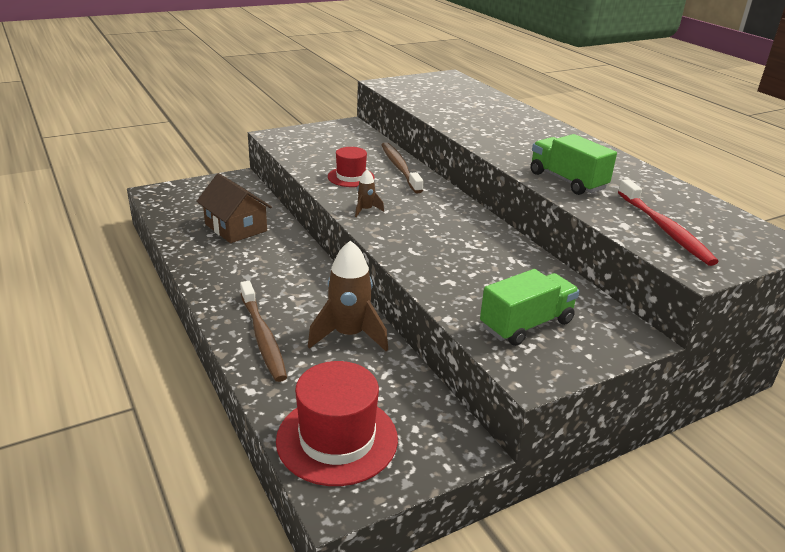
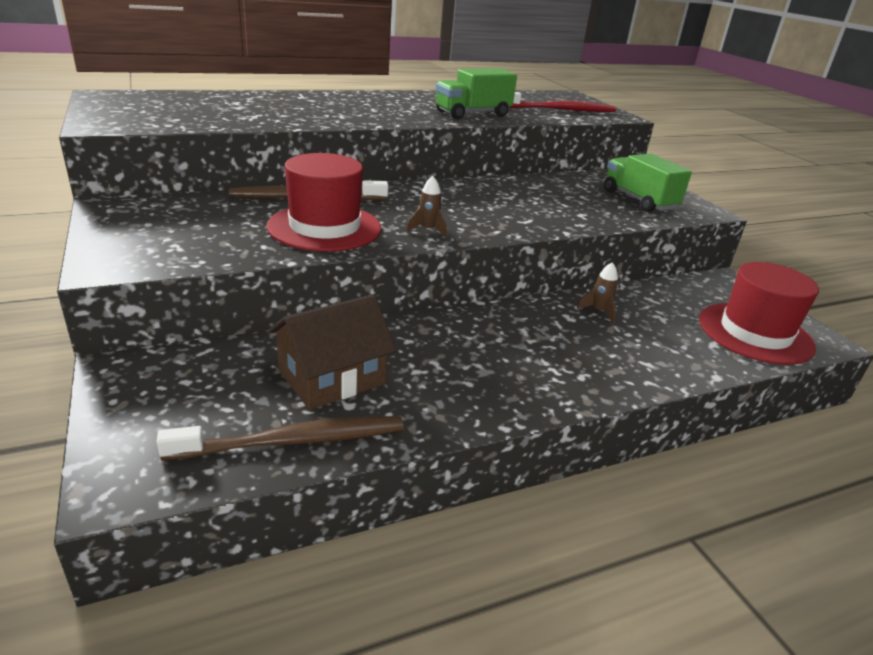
camera: 85 degrees left, 0 degrees up
brown toothbrush [240,281,287,382] -> brown toothbrush moved to [156,416,404,460]
brown rocket [308,240,388,352] -> brown rocket [577,262,618,323], size x0.47
red hat [328,147,375,187] -> red hat [267,153,381,251], size x1.68

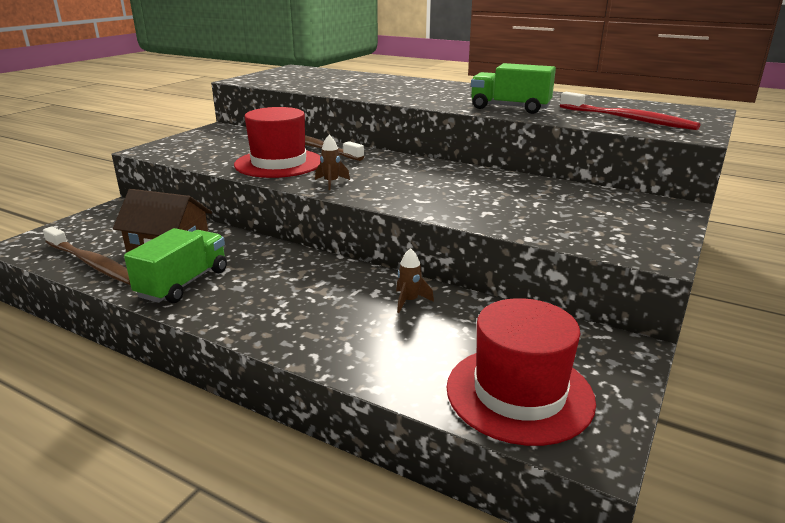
camera: 55 degrees right, 5 degrees down
green truck [604,154,692,212] -> green truck moved to [124,228,227,303]

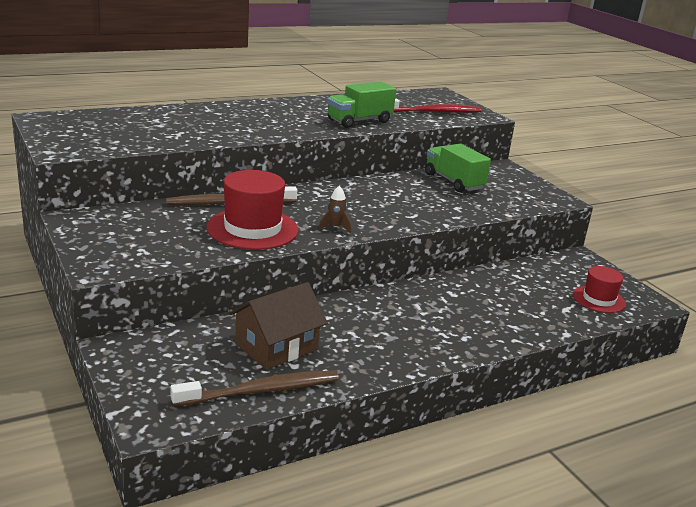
camera: 60 degrees left, 0 degrees up
green truck [124,228,227,303] -> green truck moved to [425,144,491,192]
brown rocket [396,248,434,313] -> none
red hat [447,298,596,446] -> red hat [573,266,626,313], size x0.59

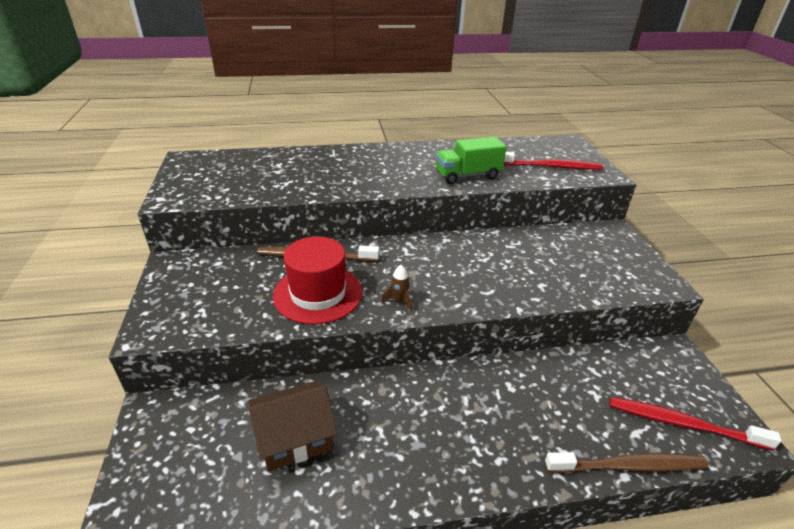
camera: 20 degrees right, 10 degrees up
brown toothbrush [170,371,339,407] -> brown toothbrush moved to [545,452,709,473]
green truck [425,144,491,192] -> none
red hat [573,266,626,313] -> red toothbrush [609,397,782,450]

